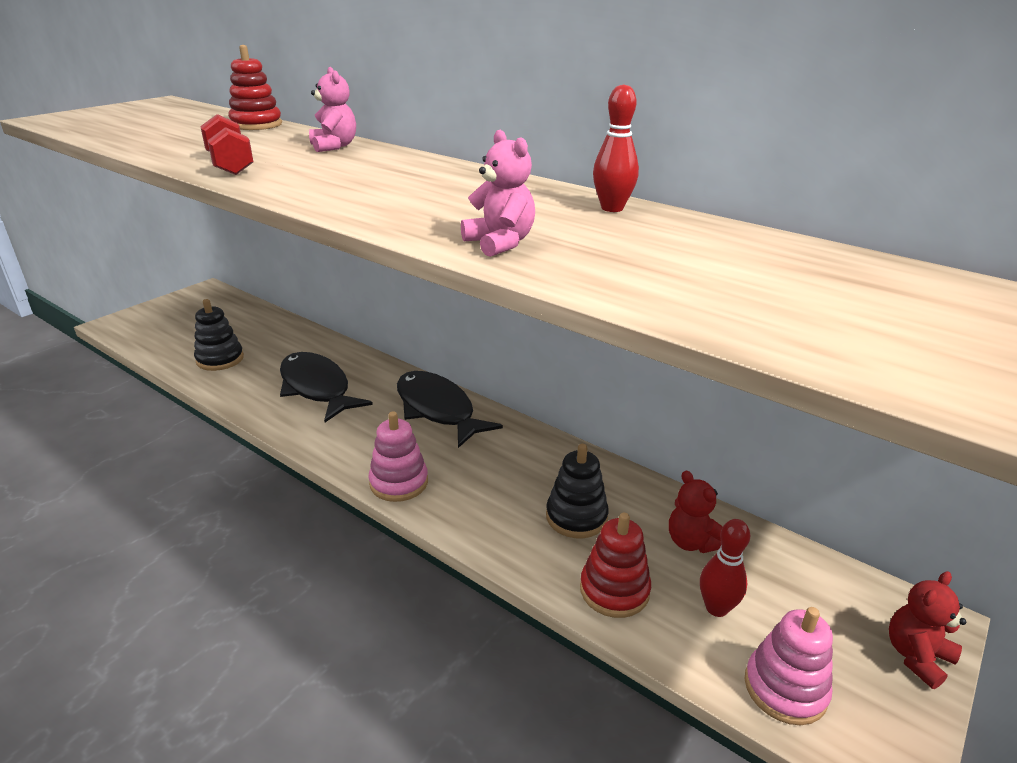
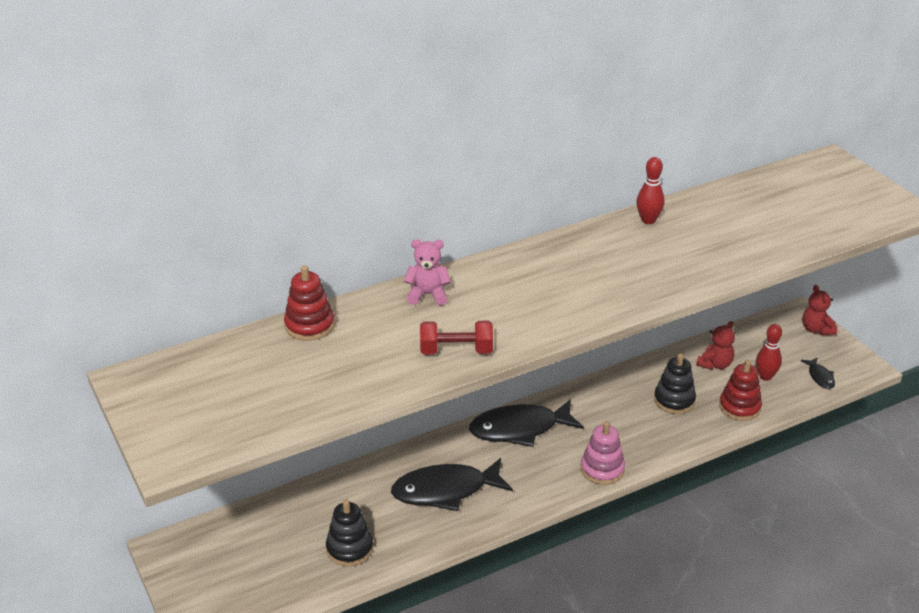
camera: 65 degrees left, 5 degrees up
pink teddy bear [461,130,535,257] -> none
red teddy bear [669,471,723,553] -> red teddy bear turned 45 degrees counterclockwise [696,321,735,370]
pink stacking toy [745,607,833,725] -> black fish [801,357,835,389]

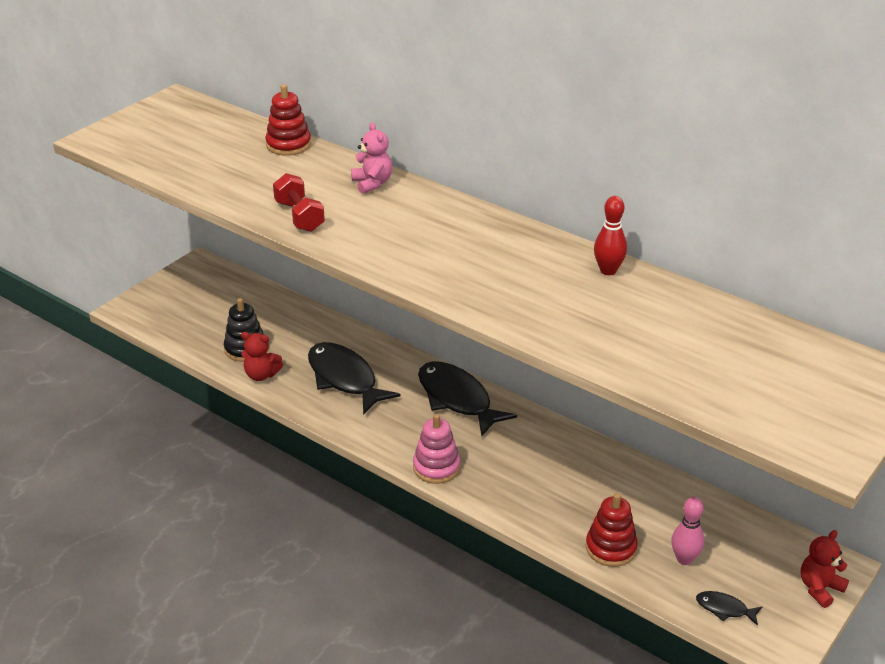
camera: 65 degrees right, 0 degrees up
black stacking toy [654,353,696,414] -> none
red teddy bear [696,321,735,370] -> red teddy bear moved to [241,332,283,381]
red bowling pin [756,324,782,381] -> pink bowling pin [671,497,704,565]
black fish [801,357,835,389] -> black fish turned 60 degrees clockwise [696,591,762,626]

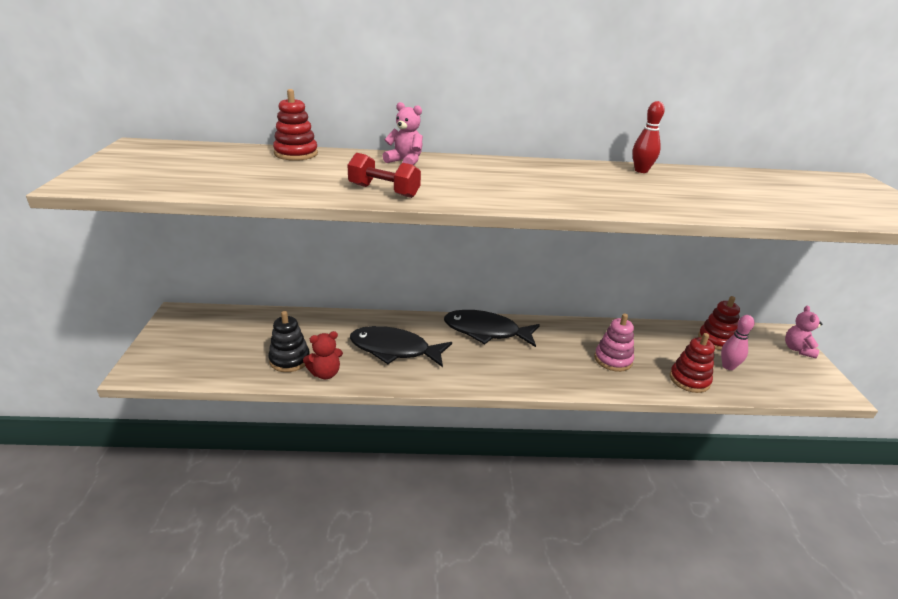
camera: 40 degrees left, 5 degrees down
pink stacking toy [413,414,461,484] -> pink stacking toy moved to [594,314,634,372]
black fish [696,591,762,626] -> none
red teddy bear [801,530,849,608] -> pink teddy bear [785,306,822,358]
none -> red stacking toy [698,296,740,350]

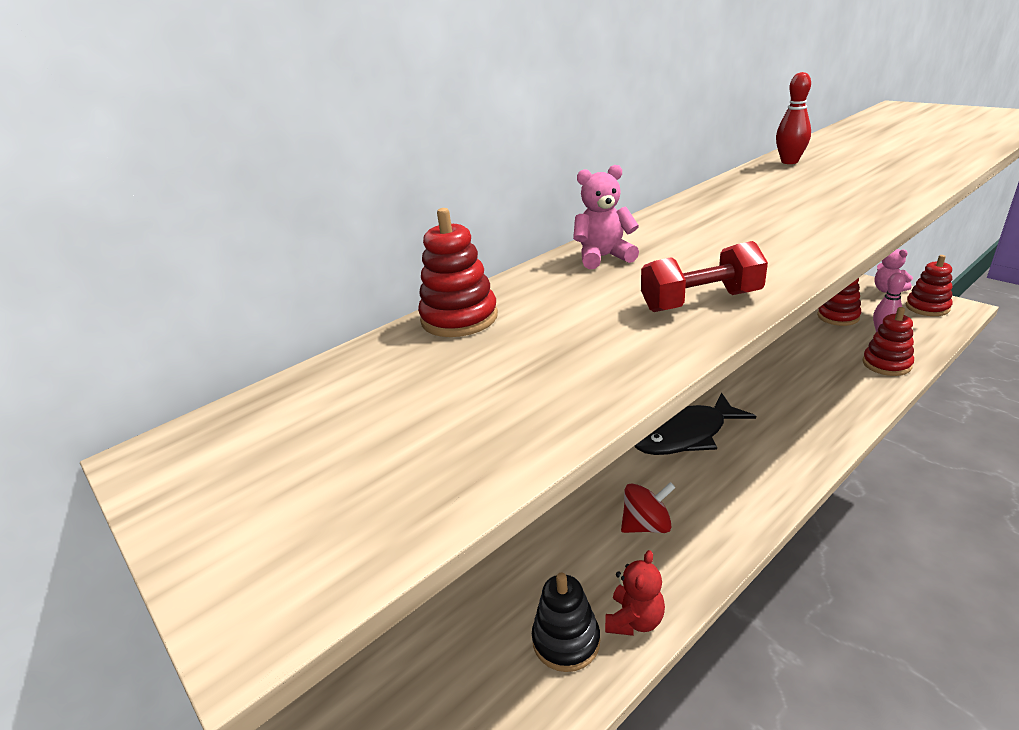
camera: 35 degrees left, 0 degrees up
black fish [350,326,452,367] -> red spinning top [621,482,676,533]
pink stacking toy [594,314,634,372] -> none
none -> red stacking toy [906,255,953,316]

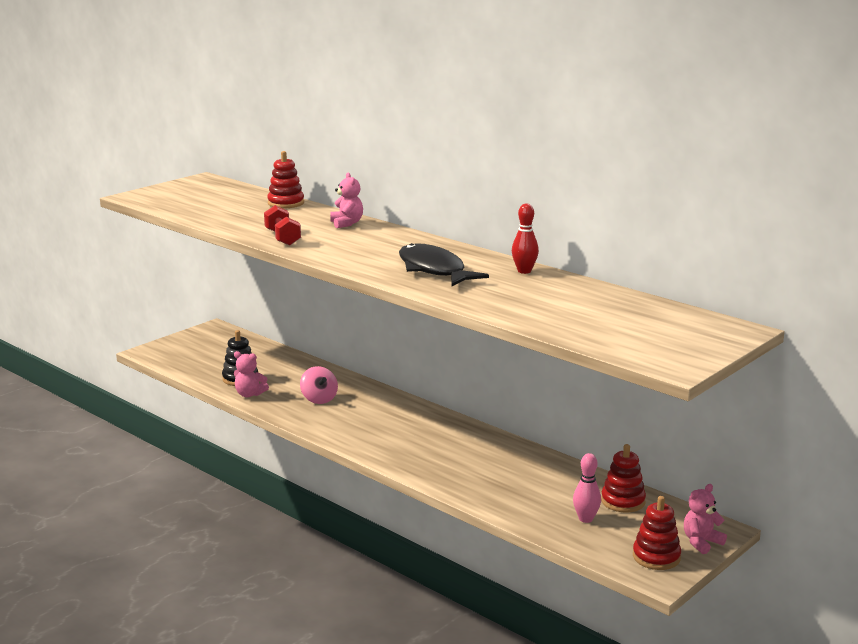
camera: 80 degrees right, 10 degrees down
red teddy bear [605,550,665,636] -> pink teddy bear [234,351,269,397]
red spinning top [621,482,676,533] -> pink spinning top [300,366,338,404]
black fish [635,392,756,455] -> black fish moved to [399,243,489,286]
red stacking toy [863,307,914,376] -> none

